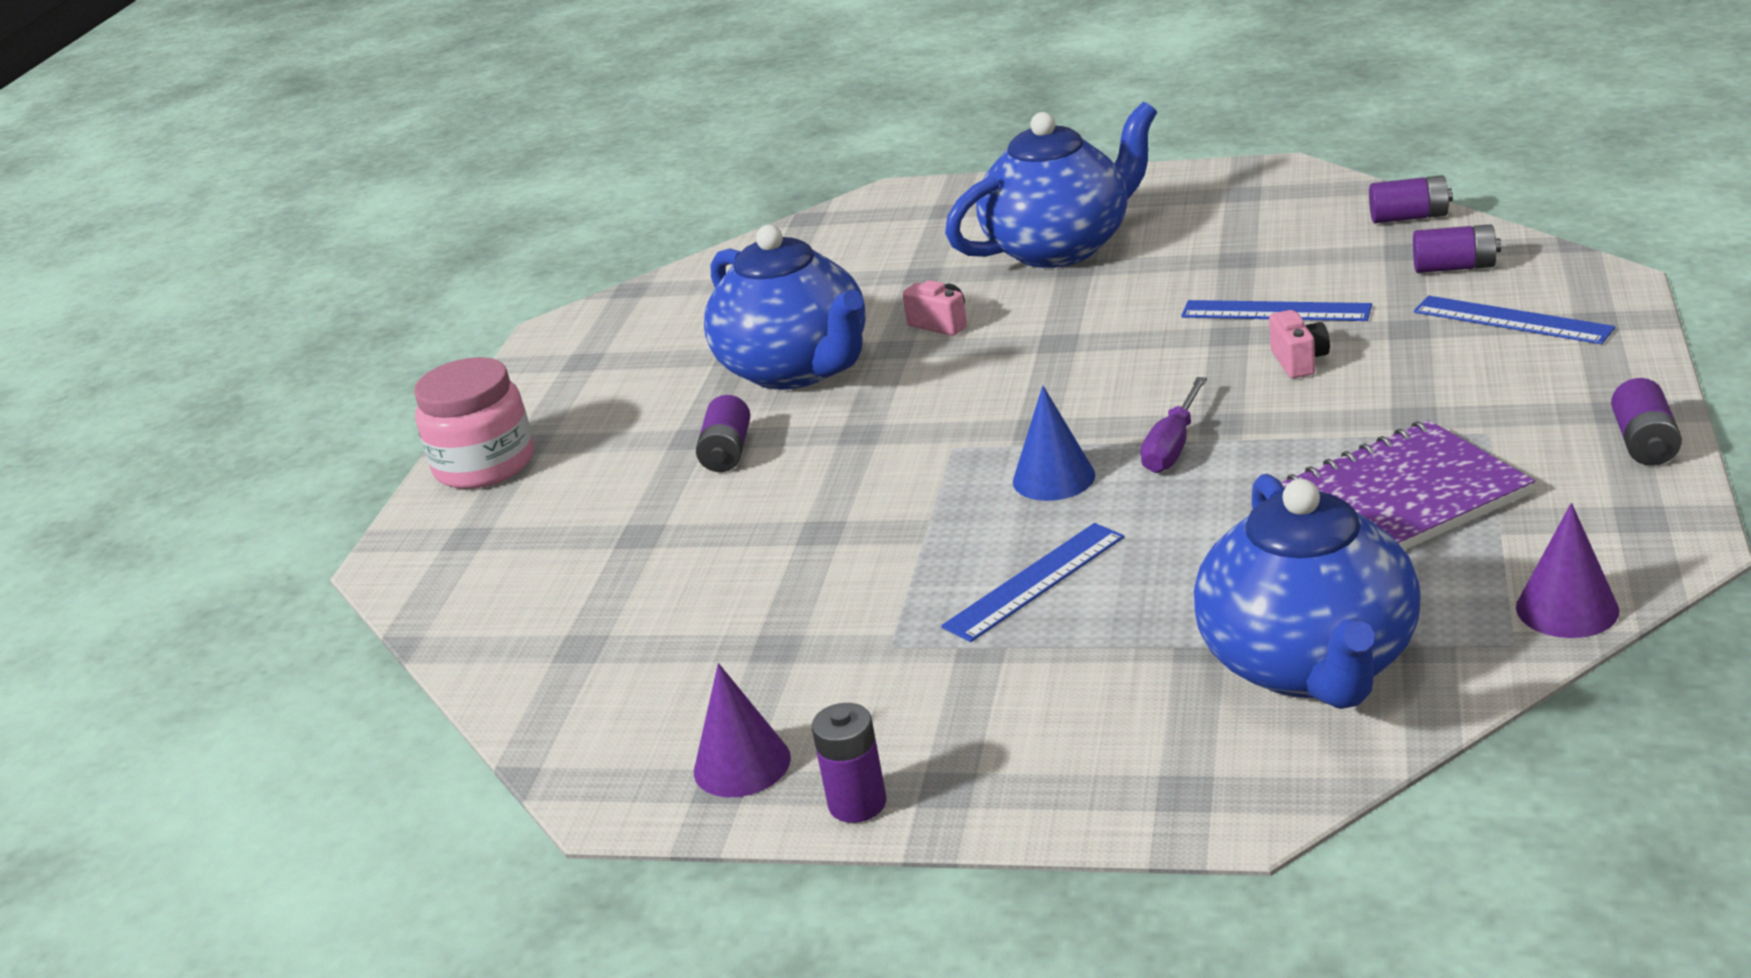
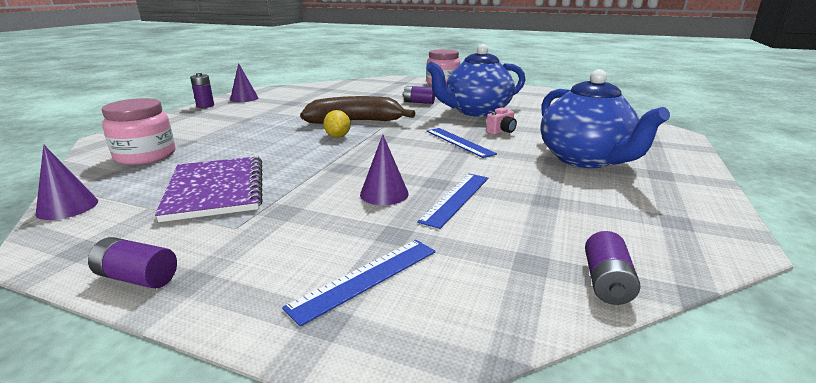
camera: 95 degrees right, 5 degrees down
blue ruler [941,523,1124,642] -> blue ruler moved to [426,128,497,158]
blue cone [1013,386,1095,501] -> yellow lemon [323,110,351,138]
purple screwdriver [1141,377,1207,473] -> none
blue teapot [1193,474,1421,709] -> pink jar [102,98,175,165]
pink camera [1269,310,1330,378] -> purple cone [360,135,409,205]
purple battery [1413,224,1501,273] -> none
none -> brown banana [300,96,415,124]

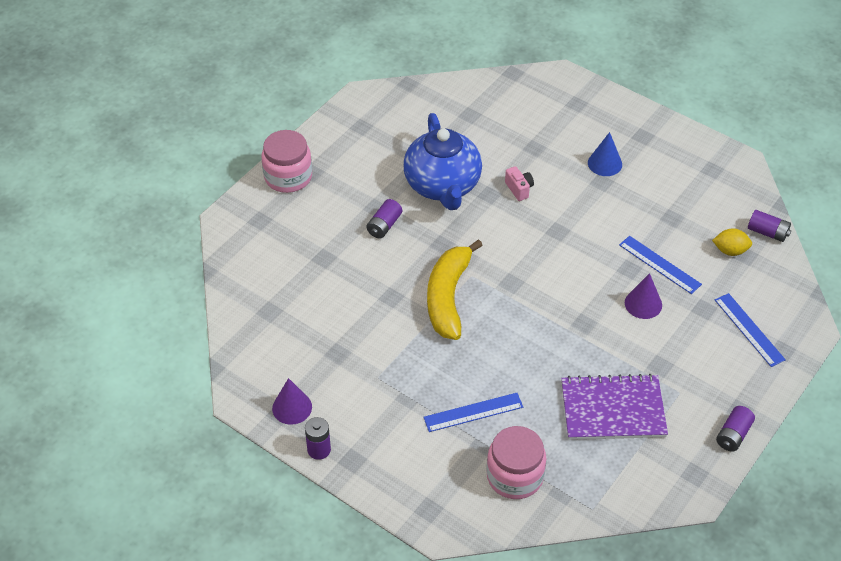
camera: 75 degrees left, 25 degrees up
purple cone [35,145,98,220] -> none
brown banana [300,96,415,124] -> yellow banana [427,239,483,340]
yellow lemon [323,110,351,138] -> yellow lemon moved to [712,228,752,256]
blue ruler [426,128,497,158] -> blue ruler moved to [423,393,523,432]
blue teapot [541,69,670,168] -> blue cone [588,132,622,176]

